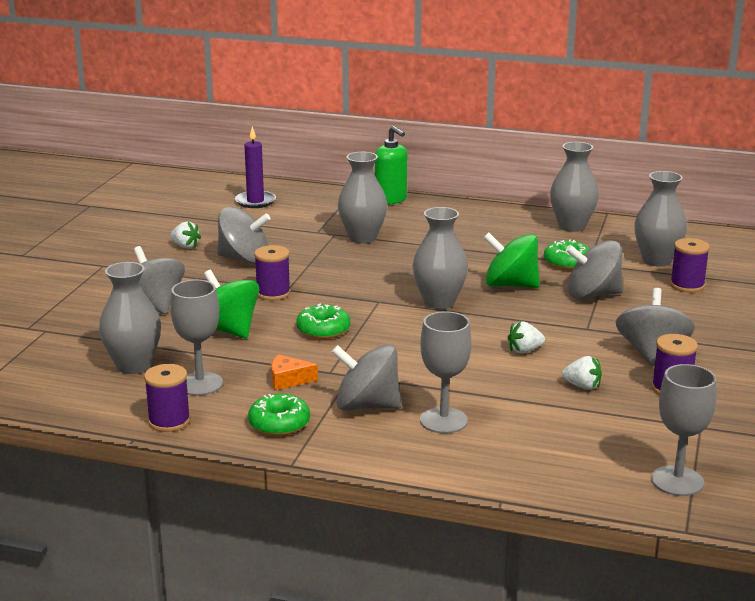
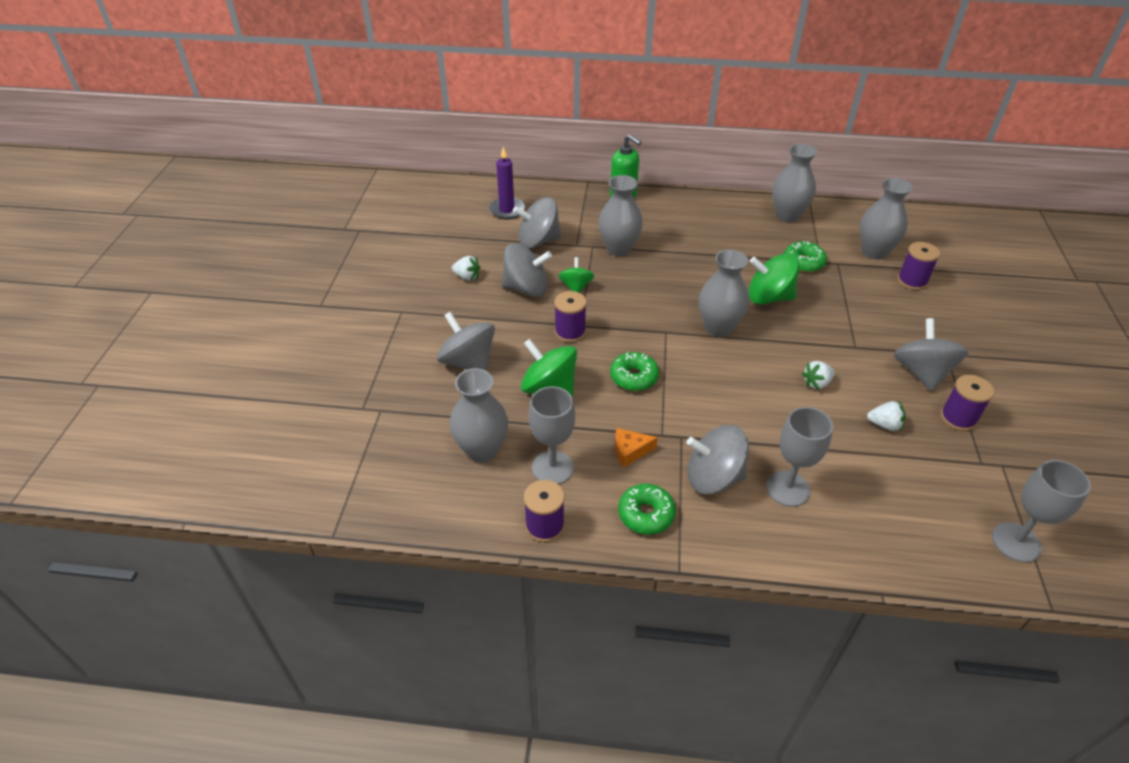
camera: 10 degrees left, 20 degrees up
grey spinning top [566,240,623,299] -> grey spinning top moved to [513,197,562,249]
none -> green spinning top [559,257,594,293]

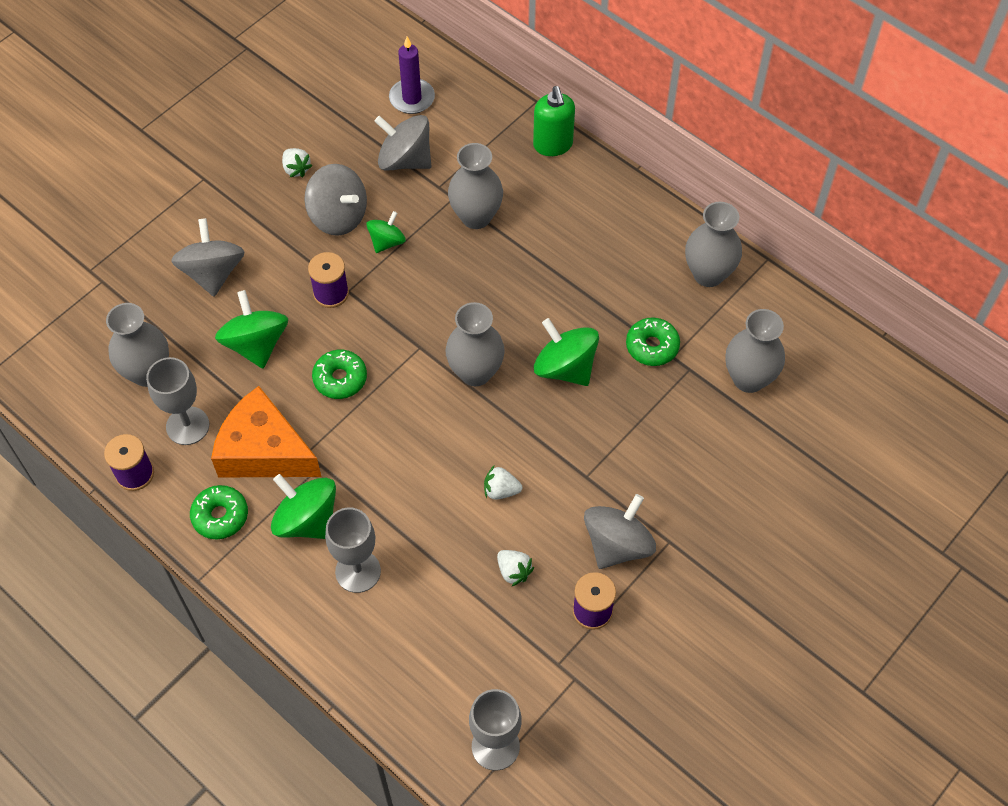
camera: 35 degrees right, 15 degrees up
orange cheese [615,428,658,467] -> orange cheese [211,386,322,477], size x2.32
grey spinning top [687,425,749,495] -> green spinning top [271,474,336,539]
purple spool [898,242,940,290] -> none

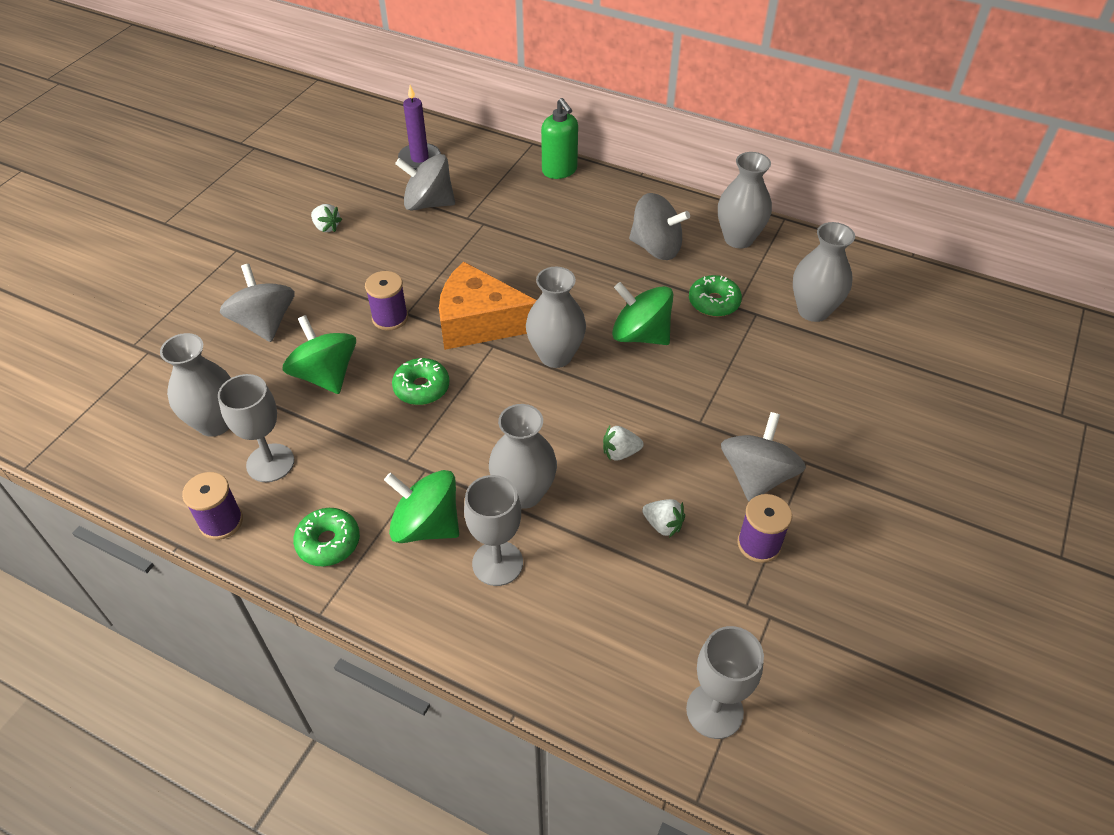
camera: 15 degrees left, 10 degrees down
orange cheese [211,386,322,477] -> orange cheese moved to [439,261,537,350]
grey spinning top [305,164,367,236] -> grey spinning top moved to [629,193,690,260]
green spinning top [366,211,406,253] -> none
grey vase [448,143,503,229] -> grey vase moved to [489,404,557,509]

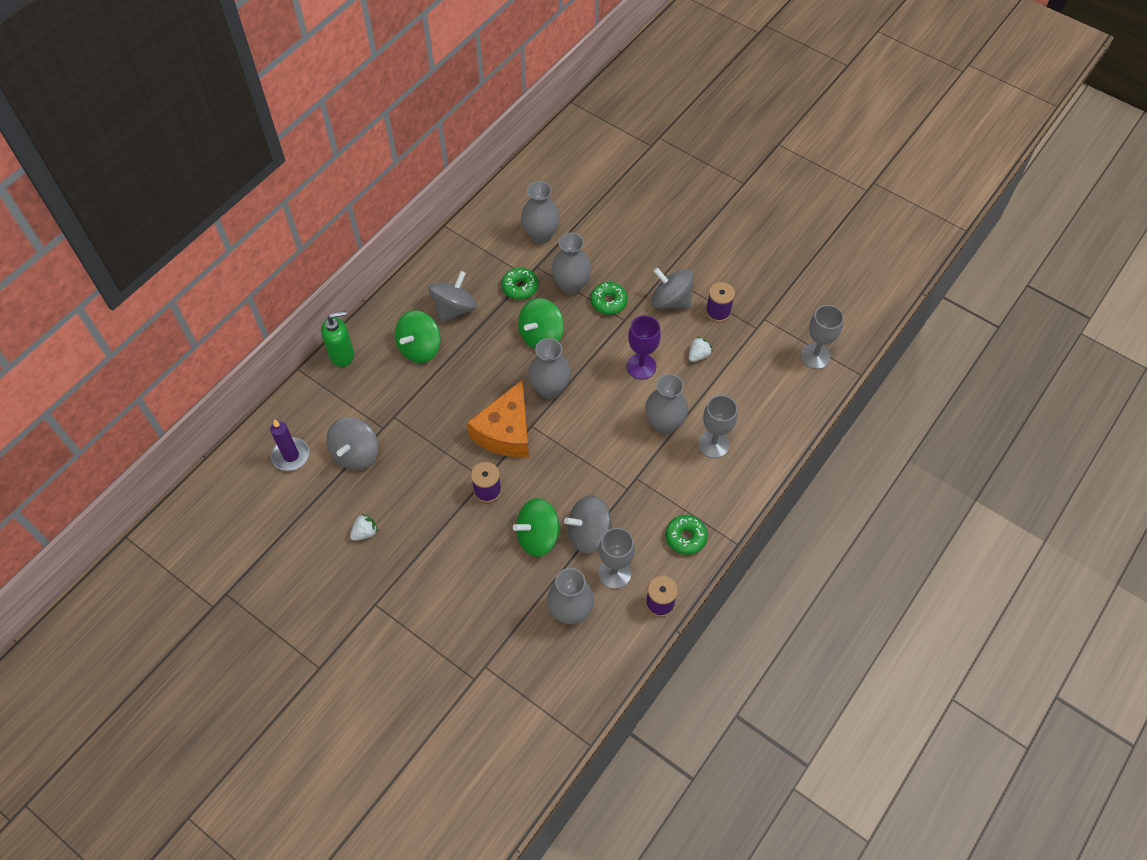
camera: 80 degrees left, 10 degrees up
grey spinning top [220,264,295,342] -> grey spinning top moved to [564,495,613,553]
green spinning top [384,470,459,543] -> green spinning top moved to [395,310,441,363]
green donut [392,358,449,405] -> green donut moved to [591,282,628,315]
white strawberry [603,426,644,461] -> purple goblet [627,315,661,380]
grey vase [718,152,772,248] -> grey vase moved to [551,232,591,295]

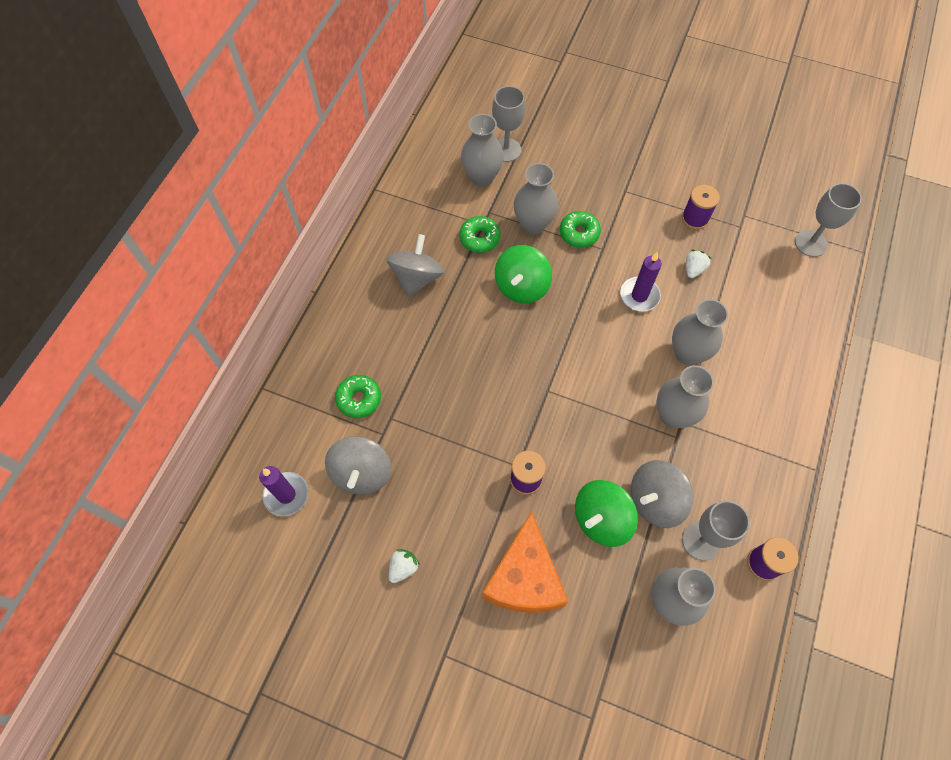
camera: 15 degrees left, 5 degrees up
green soap dispenser [321,311,354,367] -> none
green spinning top [395,310,441,363] -> none
orange cheese [467,380,529,457] -> orange cheese moved to [482,511,568,613]
grey vase [528,338,571,399] -> grey vase moved to [656,365,714,428]
purple goblet [627,315,661,380] -> purple candle [620,252,662,311]
grey spinning top [651,268,694,309] -> none
green donut [666,515,708,555] -> green donut moved to [335,375,381,418]
grey goblet [698,395,738,458] -> grey goblet moved to [492,86,525,162]

